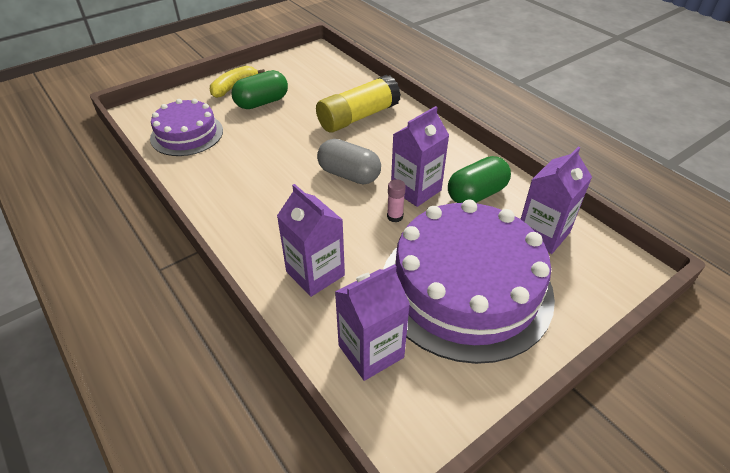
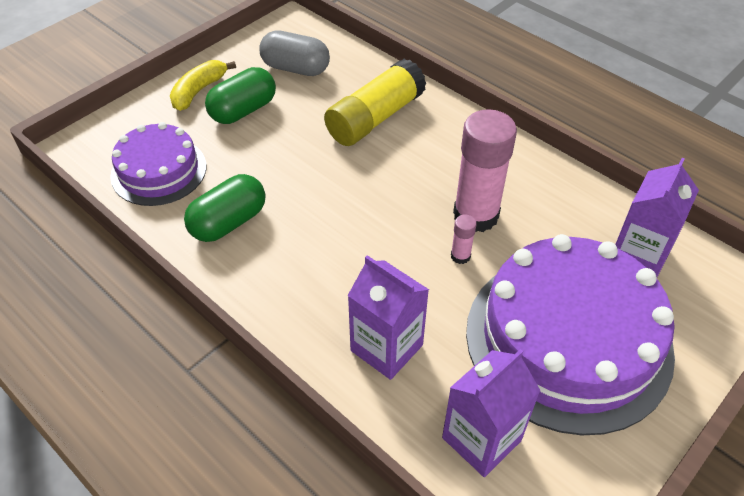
camera: 10 degrees left, 5 degrees up
grey capsule [317,139,381,184] -> grey capsule moved to [259,30,330,76]
purple carton [391,106,449,207] -> pink glue stick [453,109,517,232]
green capsule [448,156,511,203] -> green capsule moved to [184,174,265,242]

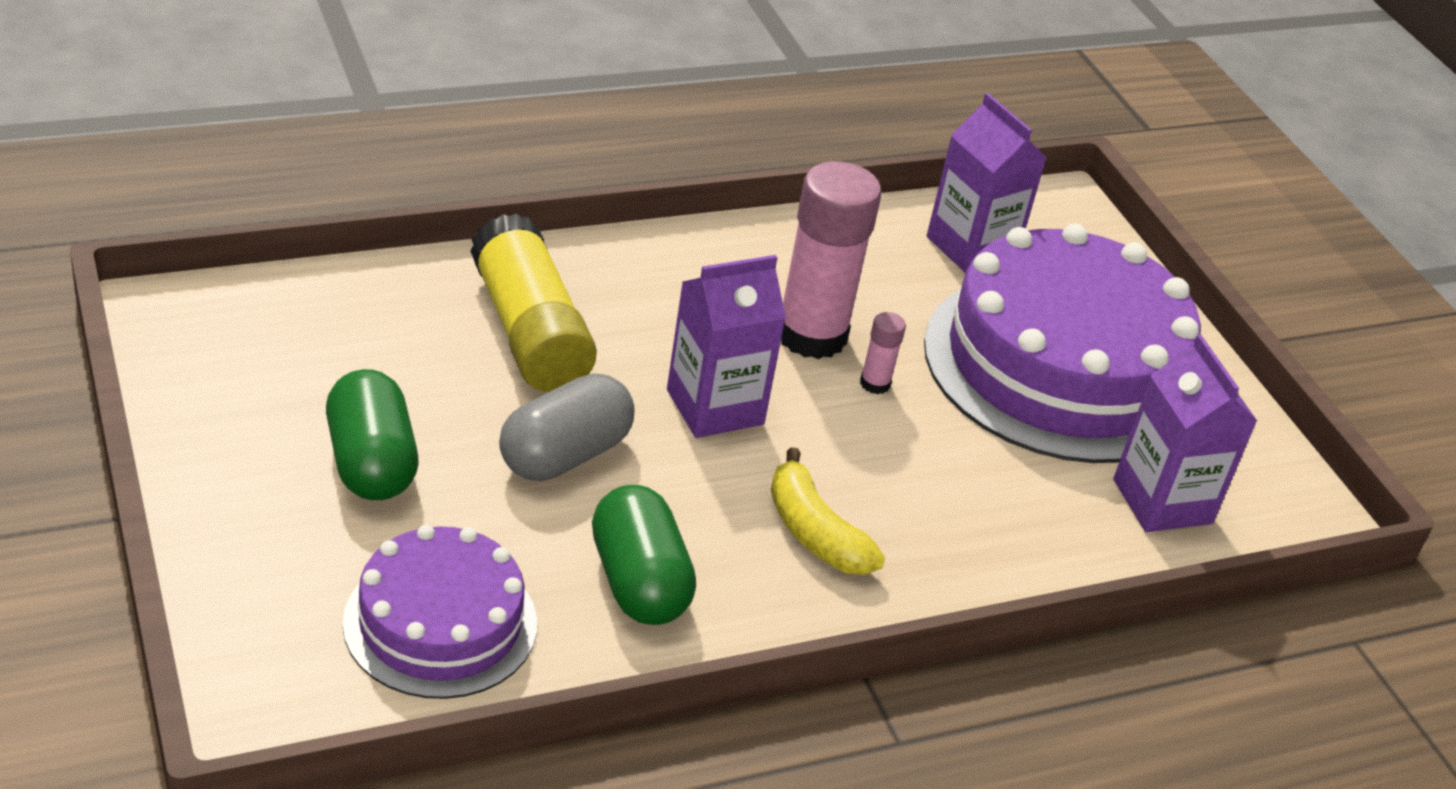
camera: 70 degrees left, 10 degrees down
yellow banana [170,60,236,111] -> yellow banana moved to [771,447,885,575]
grey capsule [259,30,330,76] -> grey capsule moved to [499,373,634,481]
purple carton [348,255,429,380] -> purple carton moved to [667,255,786,438]

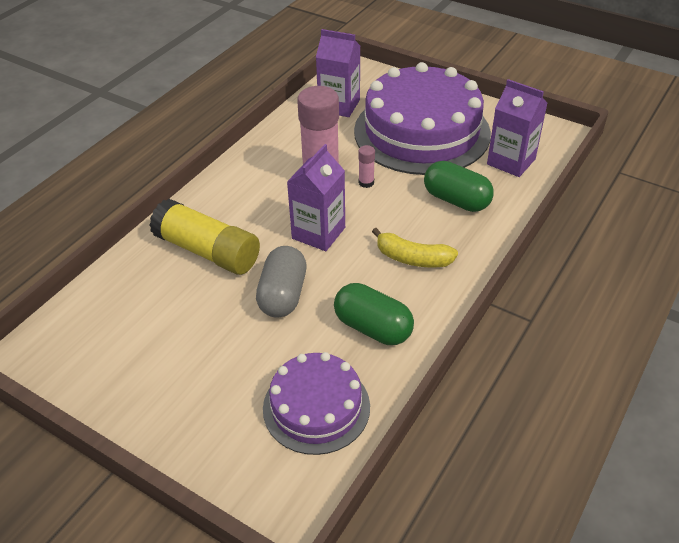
camera: 30 degrees left, 5 degrees up
green capsule [326,369,418,500] -> green capsule moved to [424,161,494,212]

